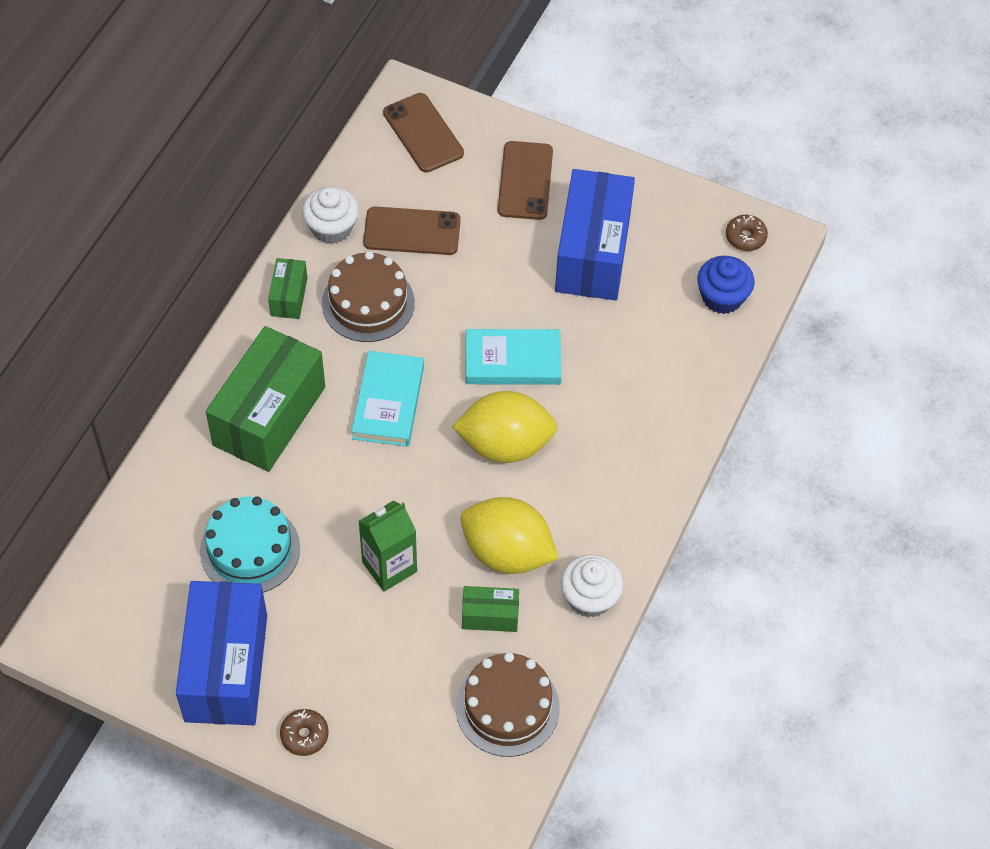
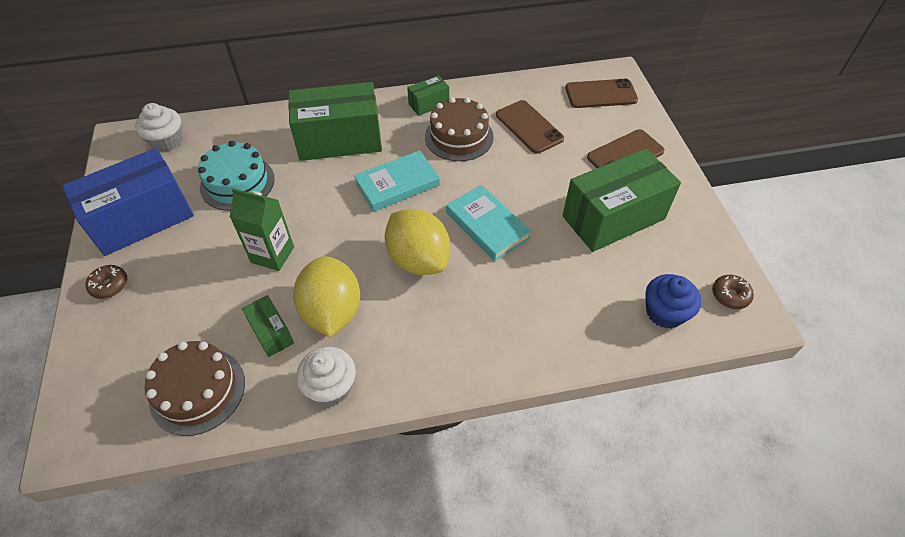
camera: 55 degrees right, 5 degrees down
white cupcake [302,187,359,244] -> white cupcake moved to [135,103,183,152]
brown phone [383,93,464,173] -> brown phone turned 60 degrees clockwise [565,79,638,108]
blue box [555,169,635,301] -> green box [562,149,681,252]

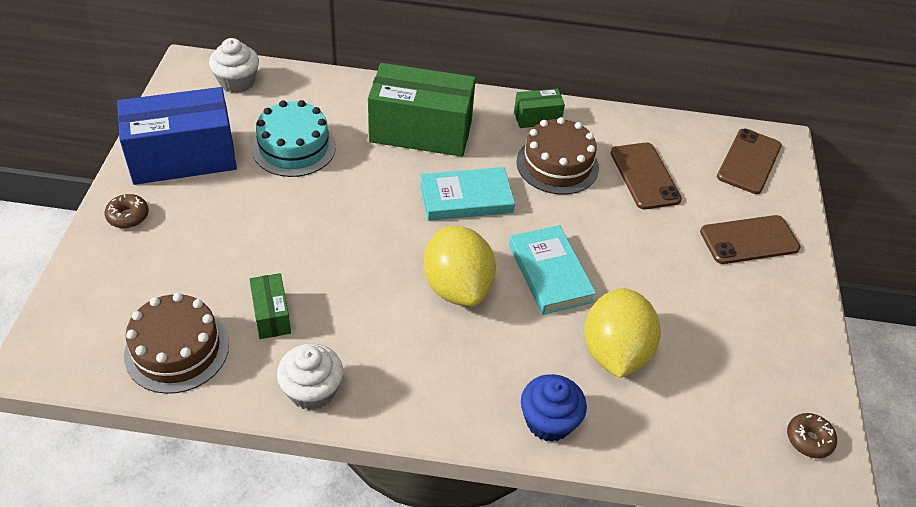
camera: 15 degrees right, 5 degrees down
green carton [230,188,294,271] -> none
yellow lemon [293,256,360,337] -> yellow lemon moved to [584,288,661,378]
green box [562,149,681,252] -> none
brown phone [565,79,638,108] -> brown phone turned 75 degrees counterclockwise [717,129,782,194]
blue cupcake [645,274,701,329] -> blue cupcake moved to [521,374,587,442]

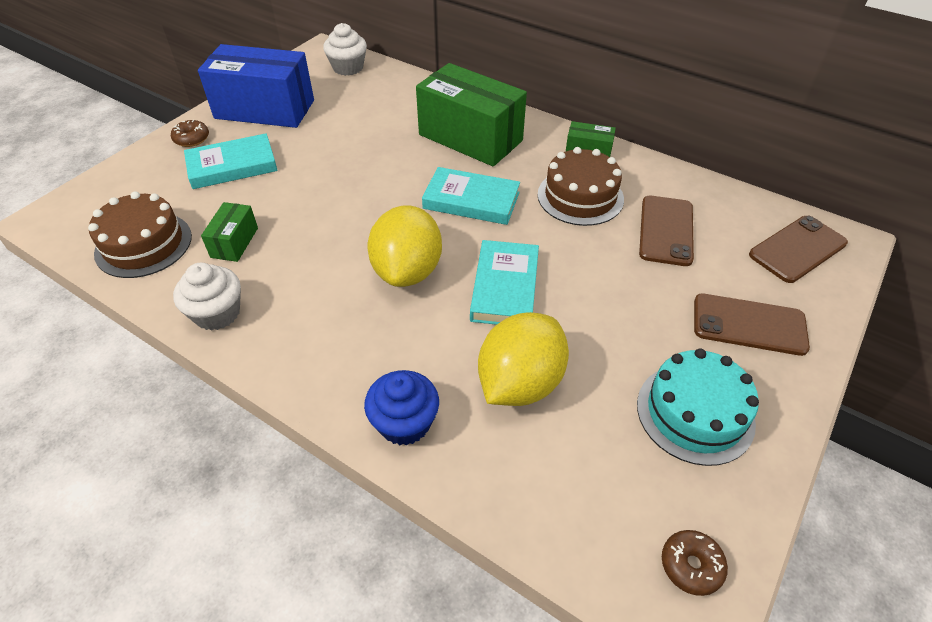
camera: 30 degrees right, 0 degrees up
turquoise cake [252,100,336,177] -> turquoise cake moved to [637,348,759,466]
none -> turquoise book [184,133,278,189]

